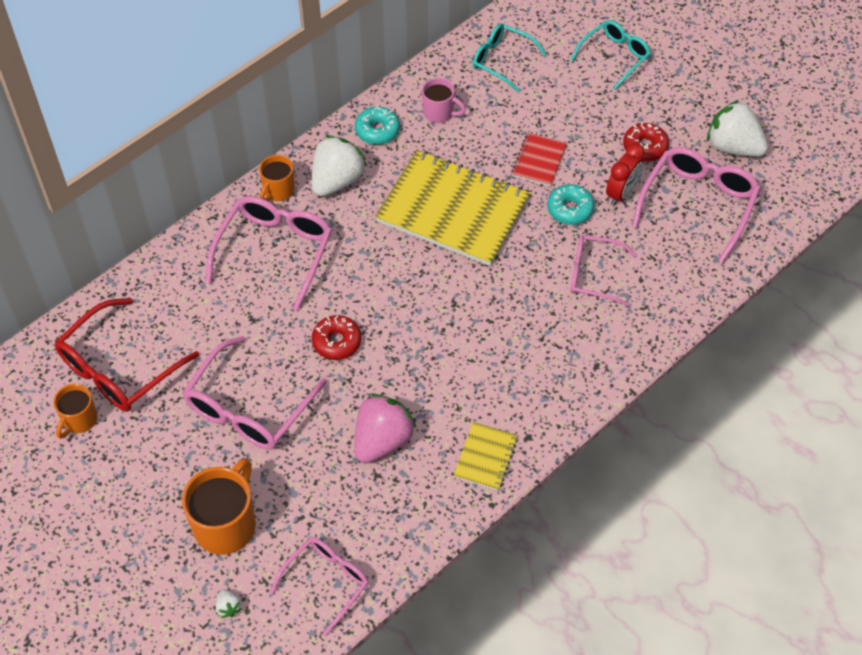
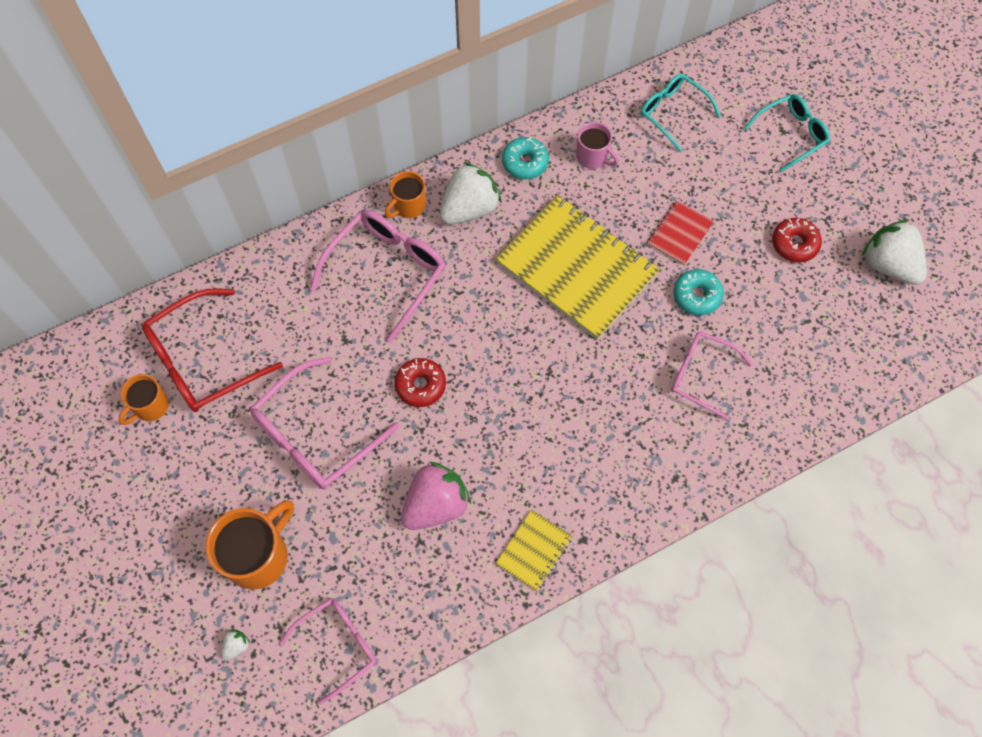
camera: 15 degrees right, 10 degrees up
white strawberry [216,589,242,618] -> white strawberry turned 135 degrees counterclockwise [221,629,250,660]
red clock [606,143,645,206] -> none
pink glasses [632,147,760,263] -> none

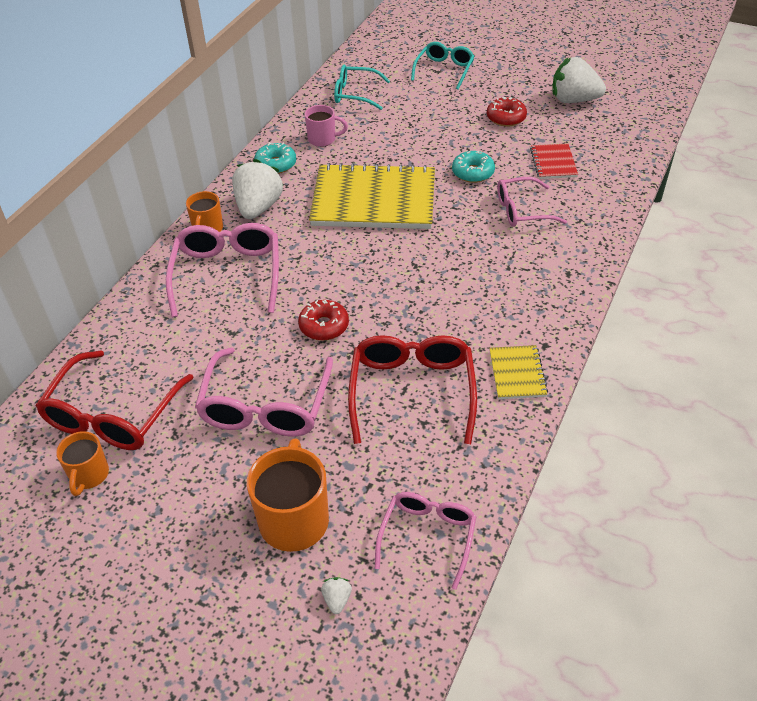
camera: 35 degrees left, 20 degrees down
pink strawberry [401,462,471,530] -> red glasses [348,335,477,444]
red notebook [647,201,714,265] -> red notebook moved to [530,143,578,179]

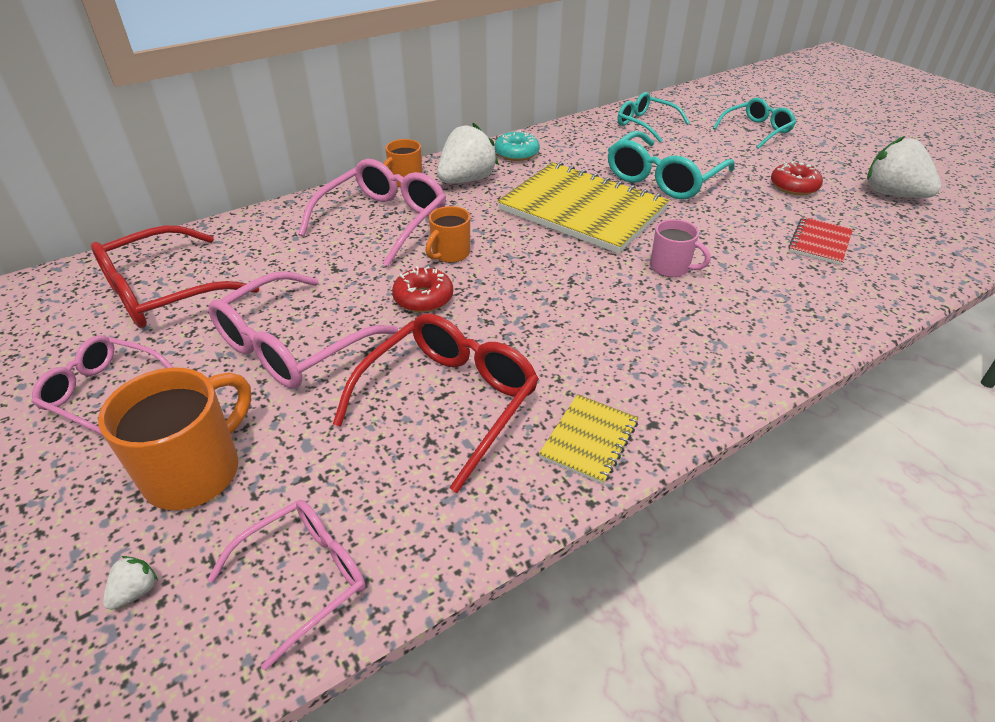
camera: 30 degrees right, 5 degrees down
orange mug [56,431,109,496] -> orange mug moved to [426,206,470,263]
pink mug [305,105,348,147] -> pink mug moved to [650,219,711,277]
turquoise donut [452,151,495,183] -> none
pink glasses [497,177,567,227] -> pink glasses moved to [31,335,174,435]
none -> turquoise glasses [608,131,735,200]

